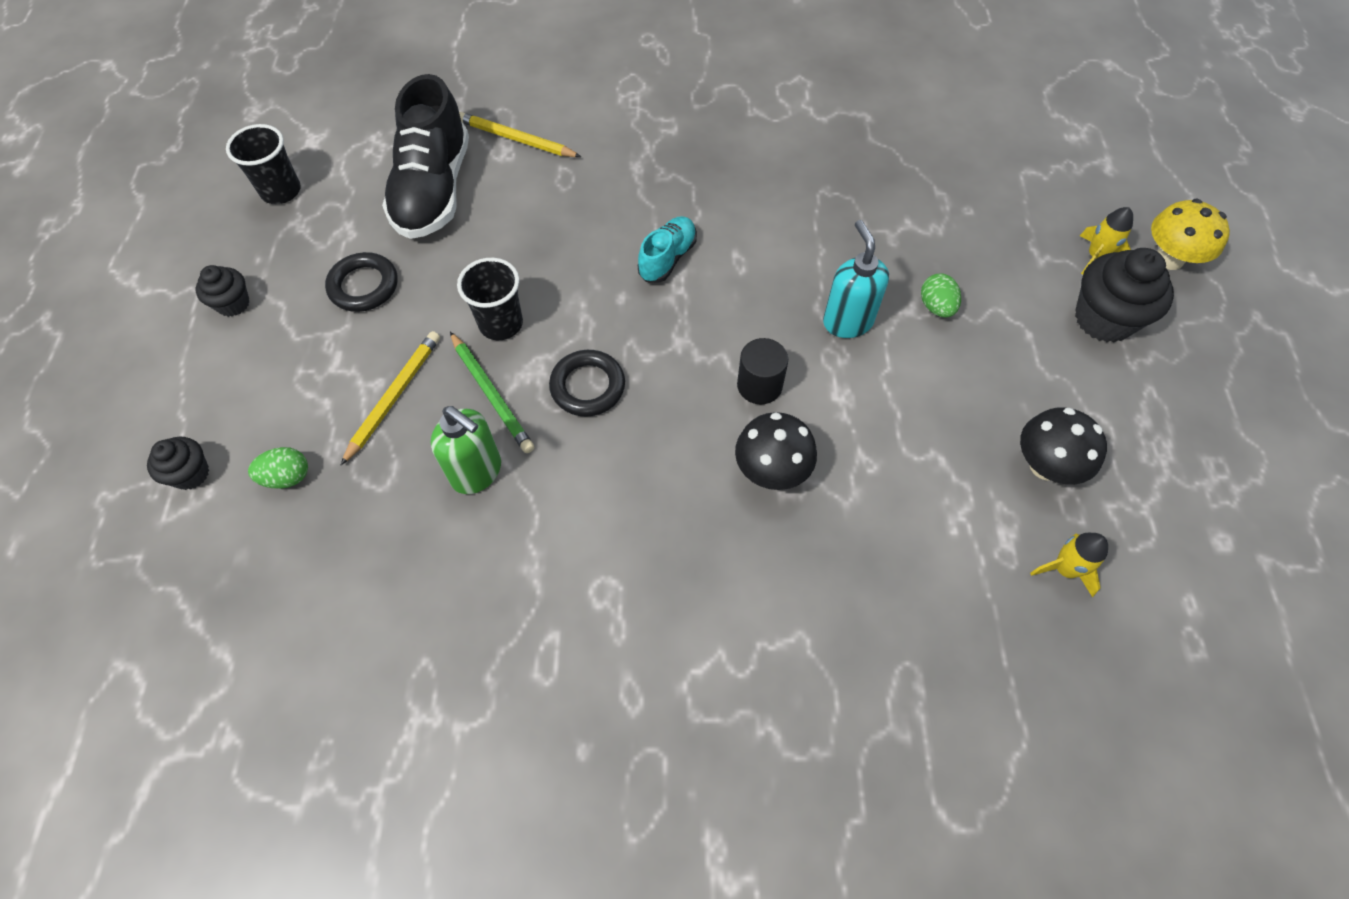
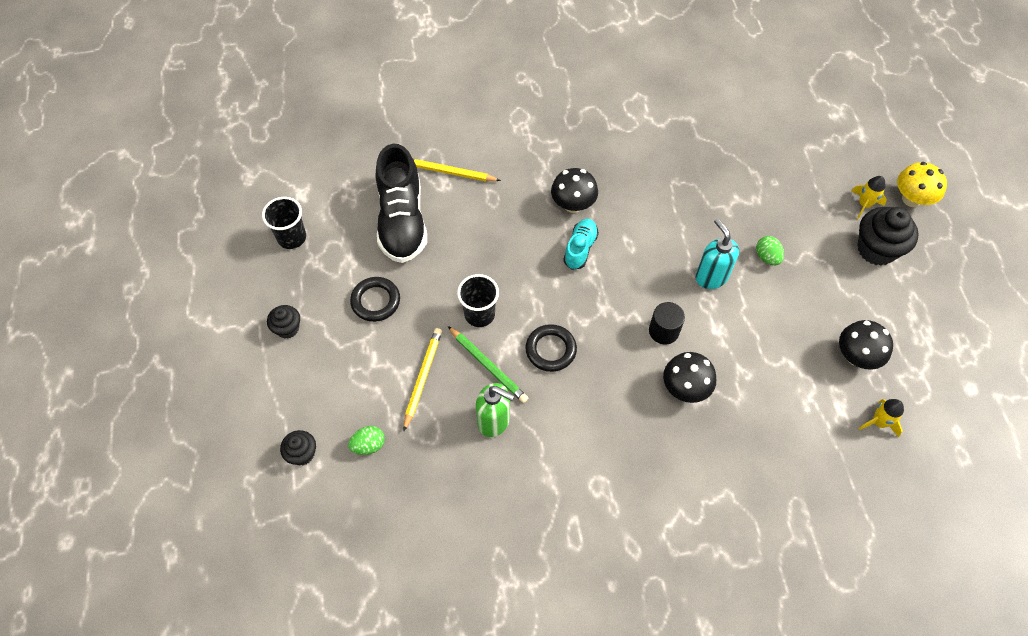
camera: 10 degrees left, 0 degrees up
none -> black mushroom [551,168,598,213]

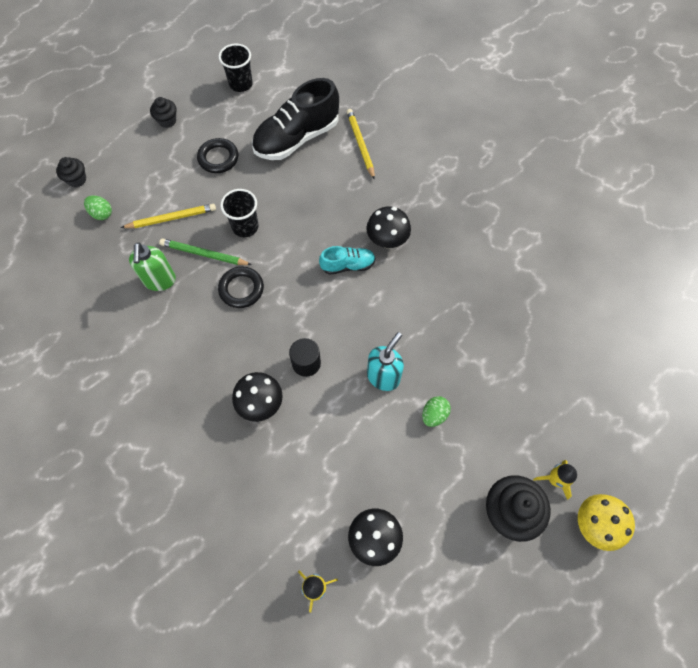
camera: 60 degrees right, 5 degrees up
green pencil [448,326,528,403] -> green pencil turned 90 degrees clockwise [159,238,252,265]

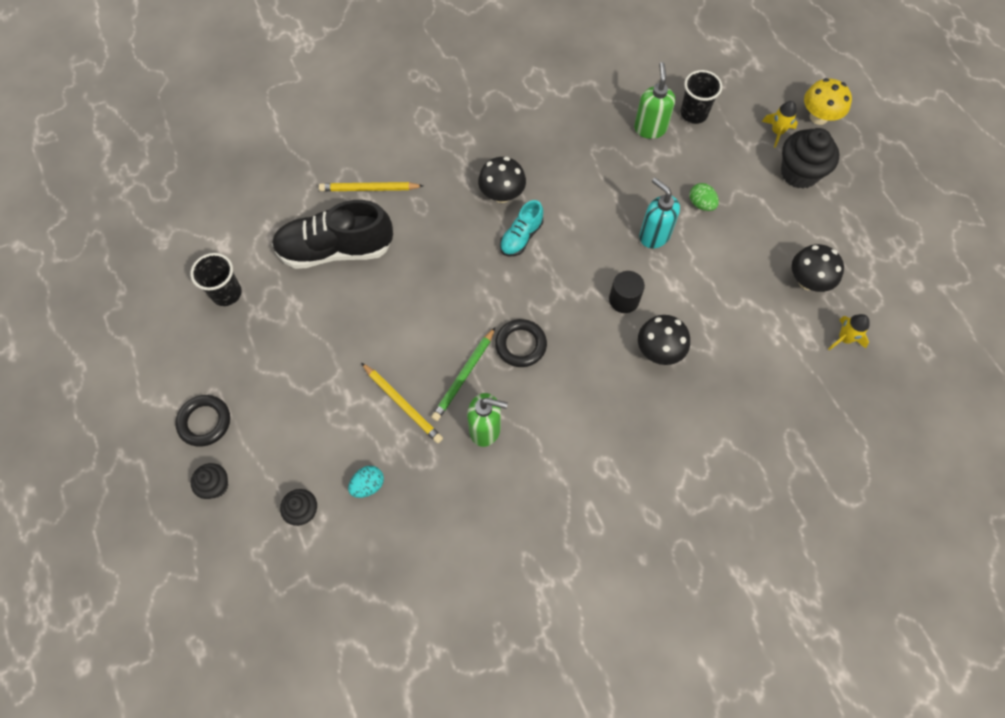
camera: 75 degrees left, 0 degrees up
green egg [84,195,112,220] -> turquoise egg [348,466,384,498]
yellow pencil [121,204,216,228] -> yellow pencil turned 135 degrees clockwise [361,363,443,443]
black cupcake [150,97,177,128] -> black cupcake moved to [191,463,228,499]
black ring [197,138,238,173] -> black ring moved to [175,395,230,447]
black cup [220,189,258,237] -> black cup moved to [680,70,723,124]
black shoe [252,78,339,160] -> black shoe turned 105 degrees clockwise [272,200,393,269]
turquoise shoe [319,246,376,275] -> turquoise shoe turned 150 degrees counterclockwise [500,200,543,256]
none -> green soap dispenser [634,62,675,139]

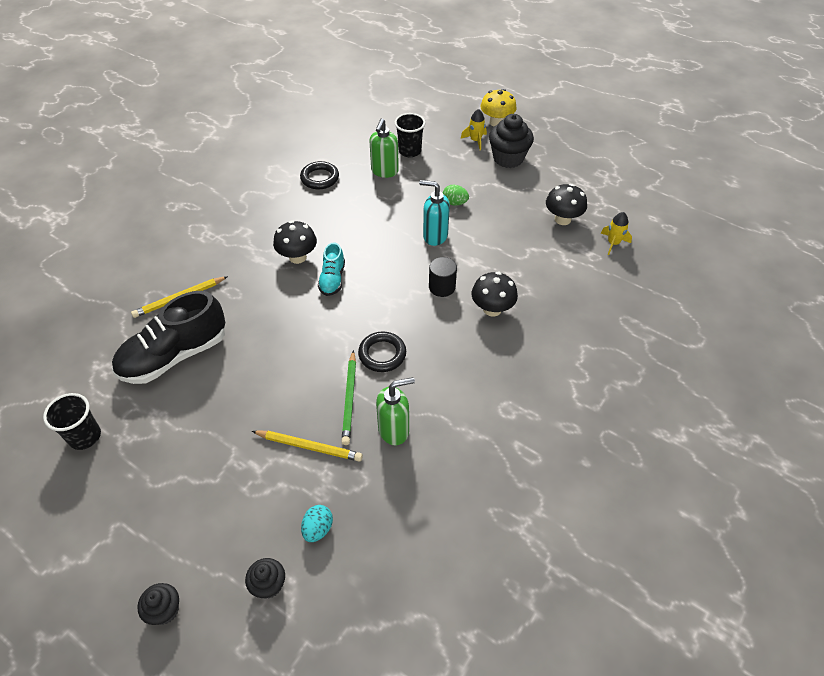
camera: 30 degrees left, 15 degrees down
black ring [175,395,230,447] -> black ring moved to [300,161,339,189]
green soap dispenser [634,62,675,139] -> green soap dispenser turned 135 degrees counterclockwise [370,119,399,178]

